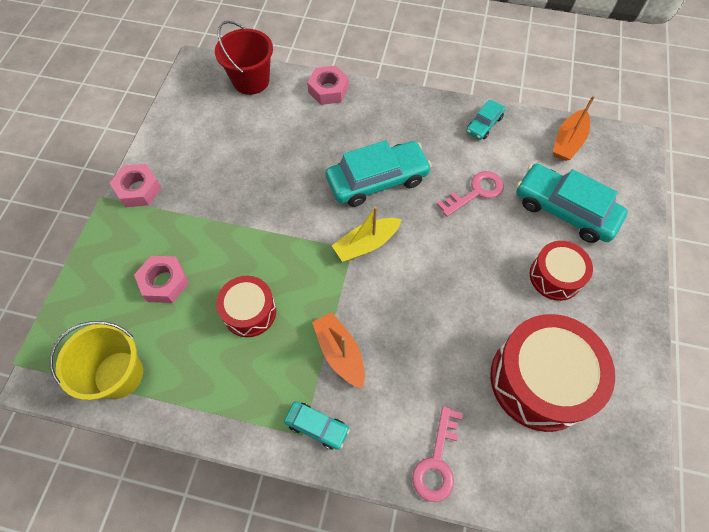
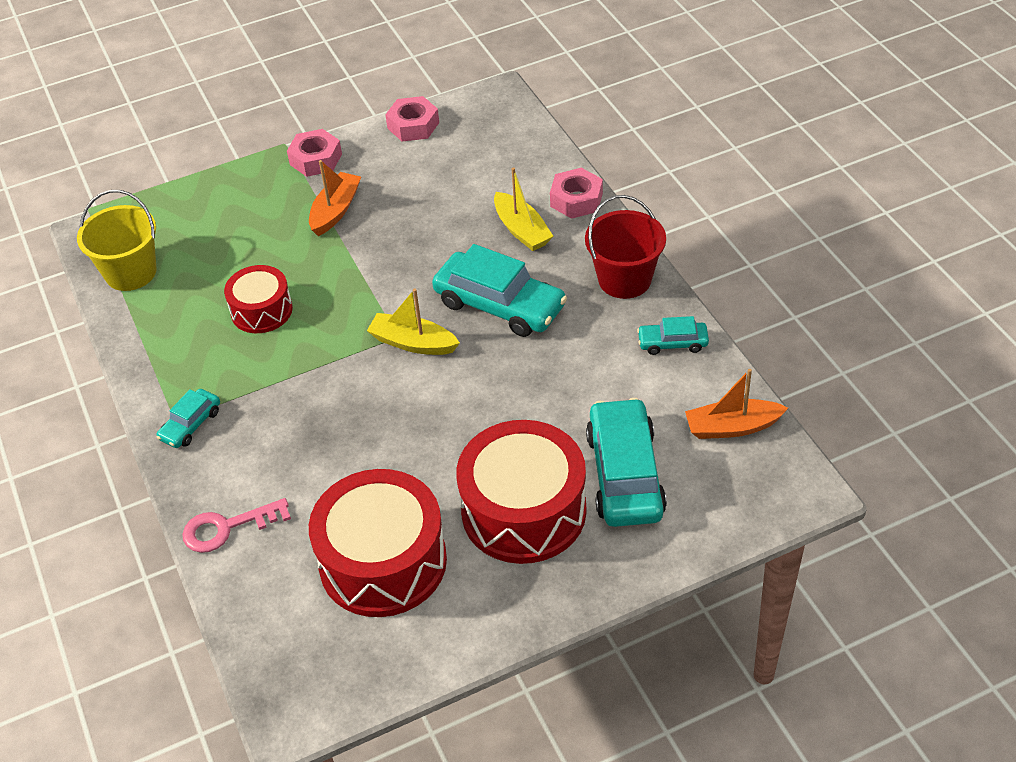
camera: 55 degrees right, 15 degrees down
pink nut [134,256,189,303] -> pink nut moved to [385,96,439,141]
red bucket [215,21,273,95] -> red bucket moved to [585,195,666,299]
turquoise car [284,401,350,450] -> turquoise car turned 45 degrees clockwise [156,389,220,448]
orange boat [312,312,365,389] -> orange boat moved to [309,160,361,236]
pink key [437,171,504,217] -> none
red drum [530,241,593,301] -> red drum [456,420,586,564], size x1.77
none -> yellow boat [494,167,554,251]

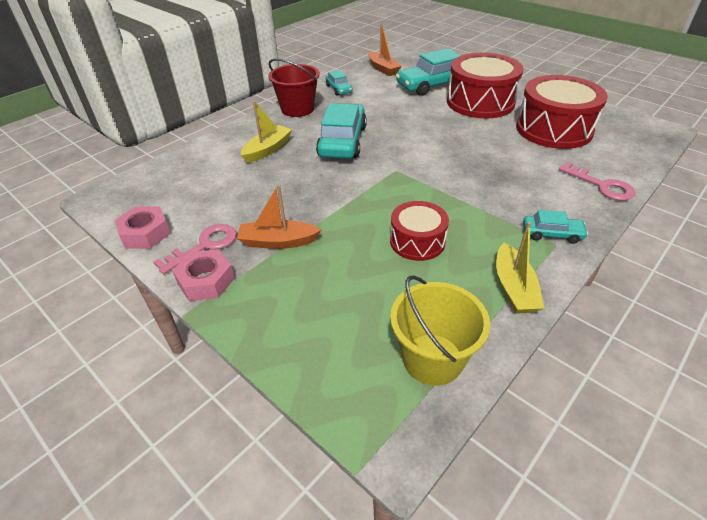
camera: 115 degrees left, 5 degrees down
yellow boat [367,289,460,355] -> yellow boat moved to [496,222,544,314]
pink nut [550,168,603,219] -> none
none -> pink key [153,224,237,274]

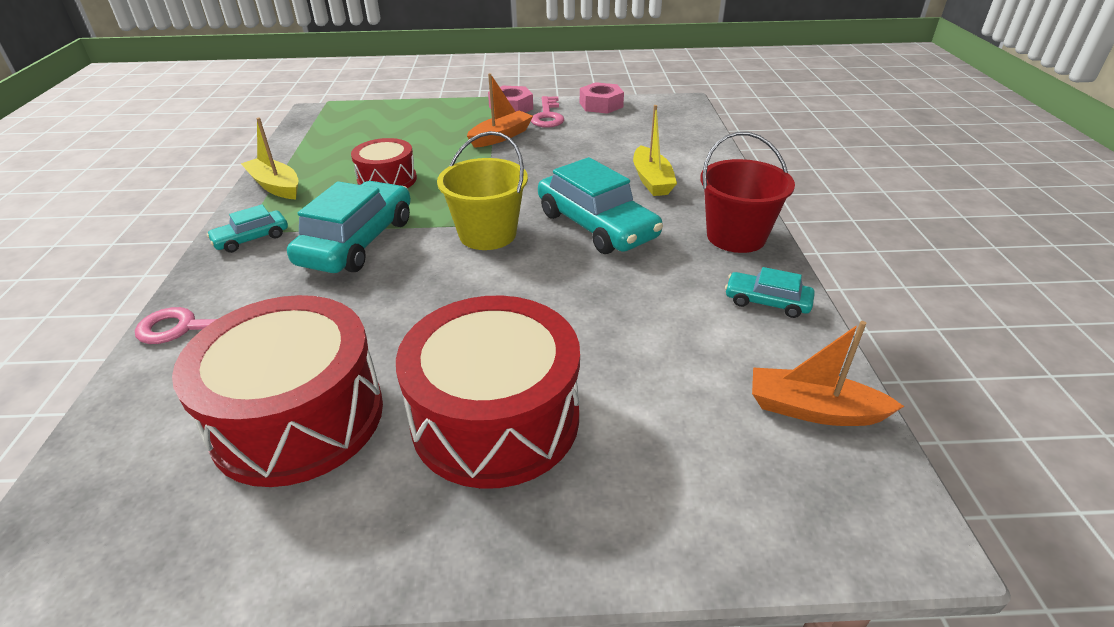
camera: 135 degrees right, 5 degrees down
yellow bucket [390,275,490,386] -> yellow bucket moved to [437,131,528,250]
turquoise car [396,48,461,96] -> turquoise car moved to [287,181,411,273]

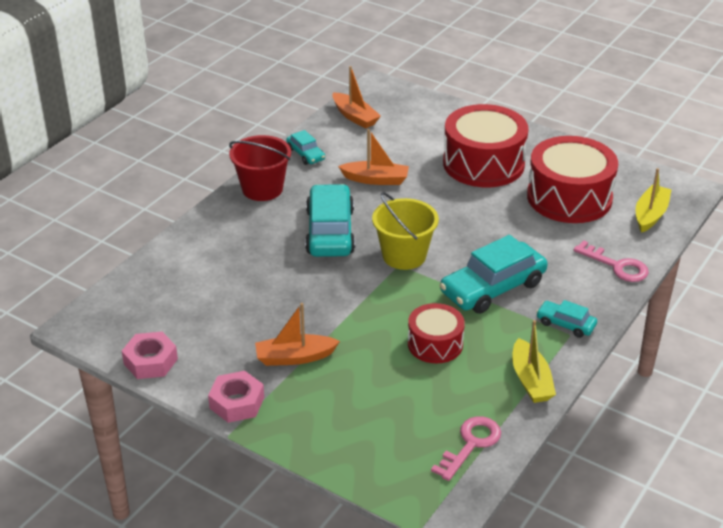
camera: 145 degrees left, 0 degrees up
turquoise car [207,204,288,253] -> turquoise car turned 150 degrees counterclockwise [536,300,597,338]
pink key [531,96,564,128] -> pink key moved to [431,416,501,481]
yellow boat [633,105,677,196] -> yellow boat moved to [636,168,672,233]
none -> orange boat [338,129,409,185]

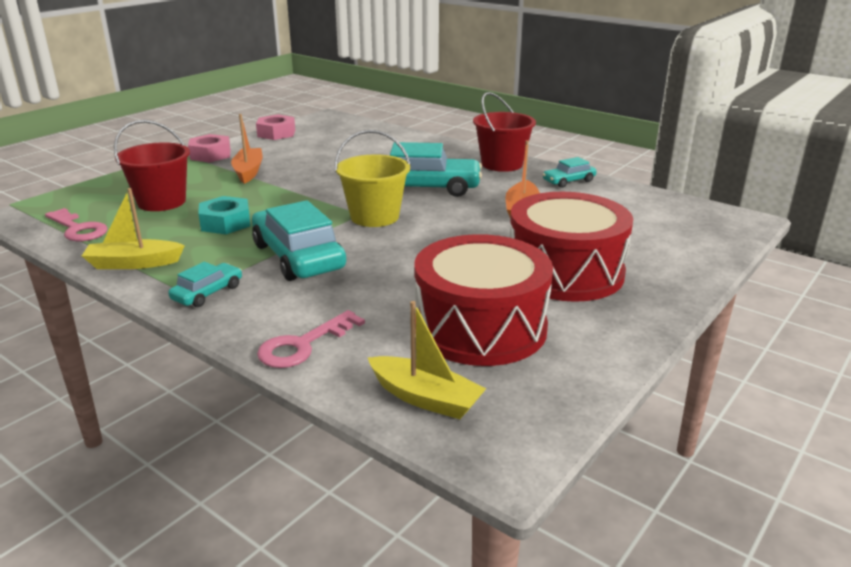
camera: 95 degrees right, 10 degrees down
orange boat [333,66,381,128] -> none
red drum [408,303,465,363] -> turquoise nut [198,196,250,234]
none -> red bucket [114,120,190,211]

